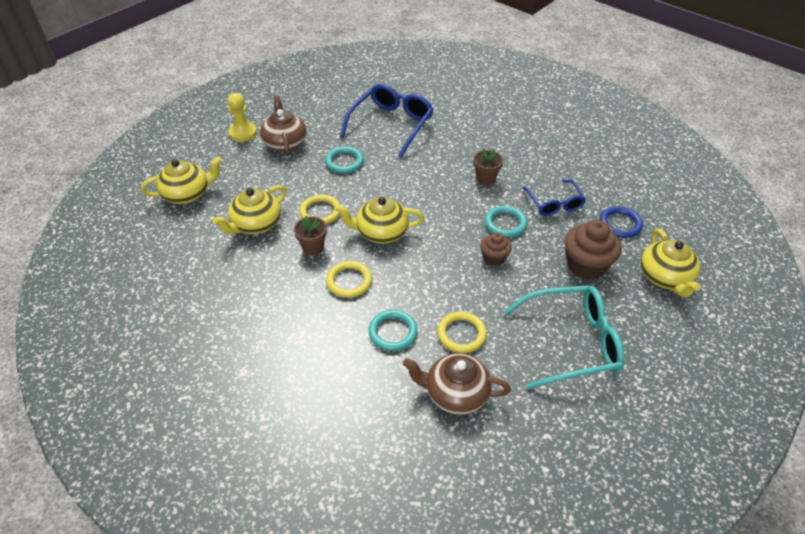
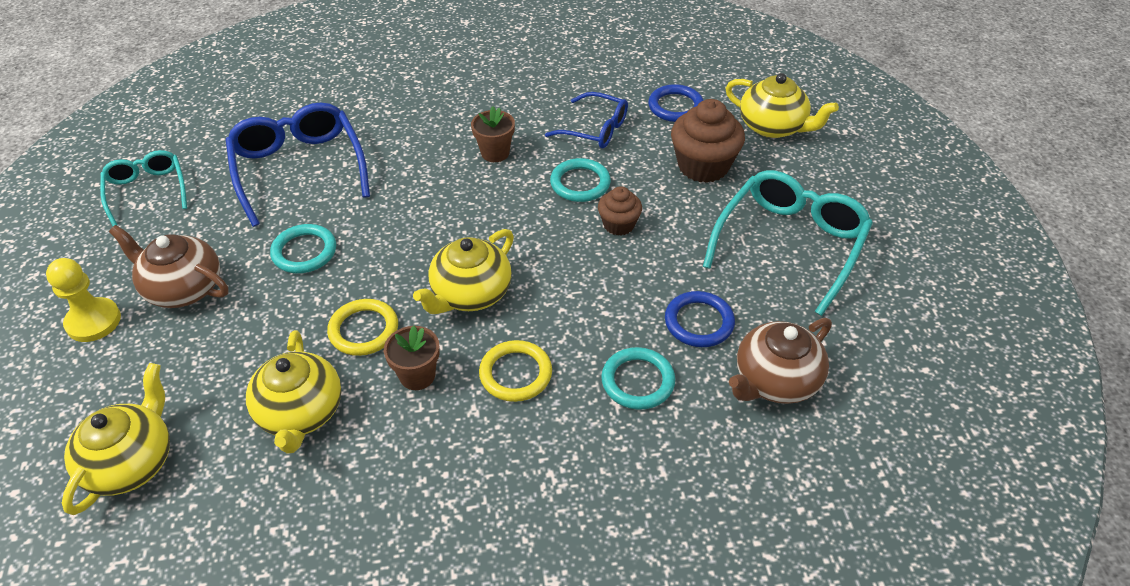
camera: 50 degrees left, 0 degrees up
yellow ring [437,312,487,353] -> blue ring [665,291,735,347]
none -> turquoise glasses [100,150,187,226]

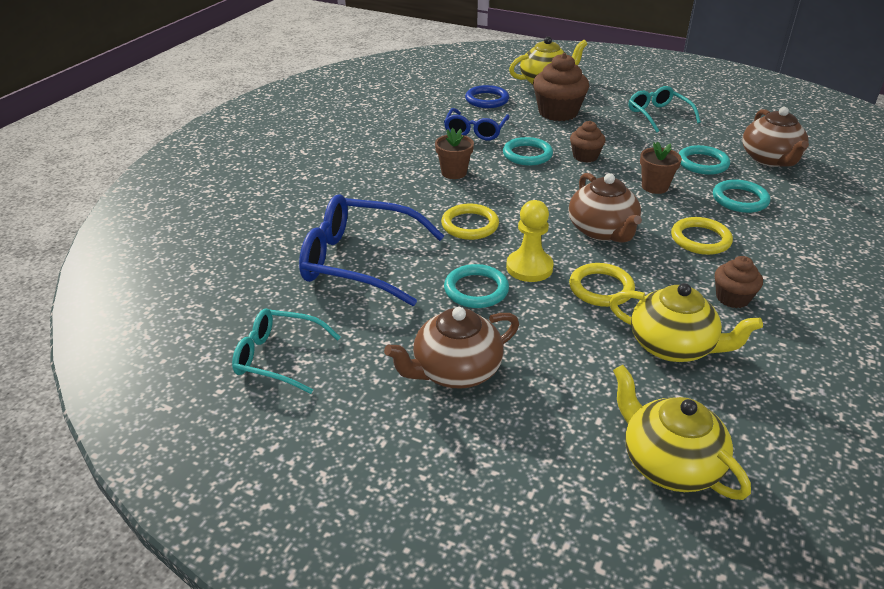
camera: 55 degrees left, 10 degrees down
yellow pawn [46,258,121,342] -> yellow pawn moved to [506,200,554,282]
brown flower pot [384,326,440,390] -> brown flower pot moved to [640,141,682,194]
yellow teapot [413,229,514,314] -> brown teapot [569,173,642,243]
blue glasses [545,92,628,148] -> blue glasses turned 135 degrees clockwise [444,108,509,140]
blue ring [665,291,735,347] -> turquoise ring [678,145,730,175]
turquoise glasses [703,170,873,316] -> turquoise glasses [629,86,701,133], size x0.60
none -> yellow ring [441,204,499,240]
none -> brown cupcake [715,256,763,308]

